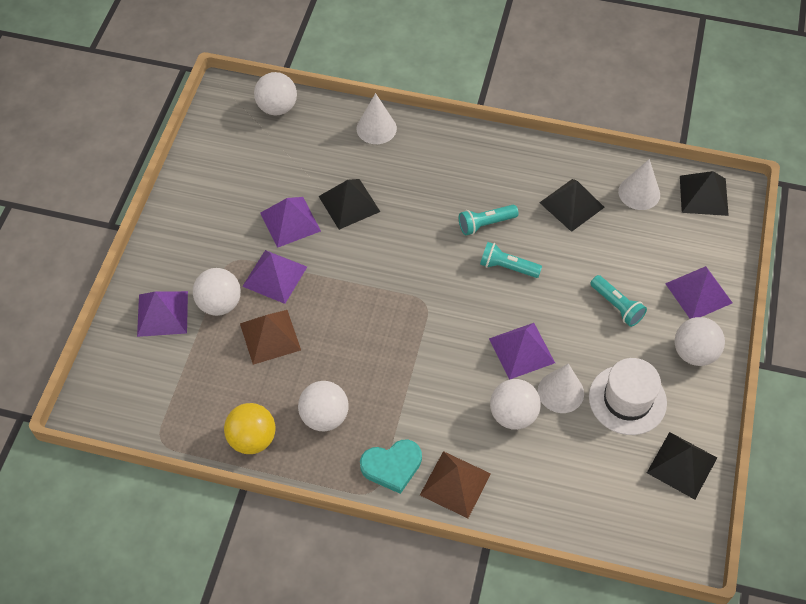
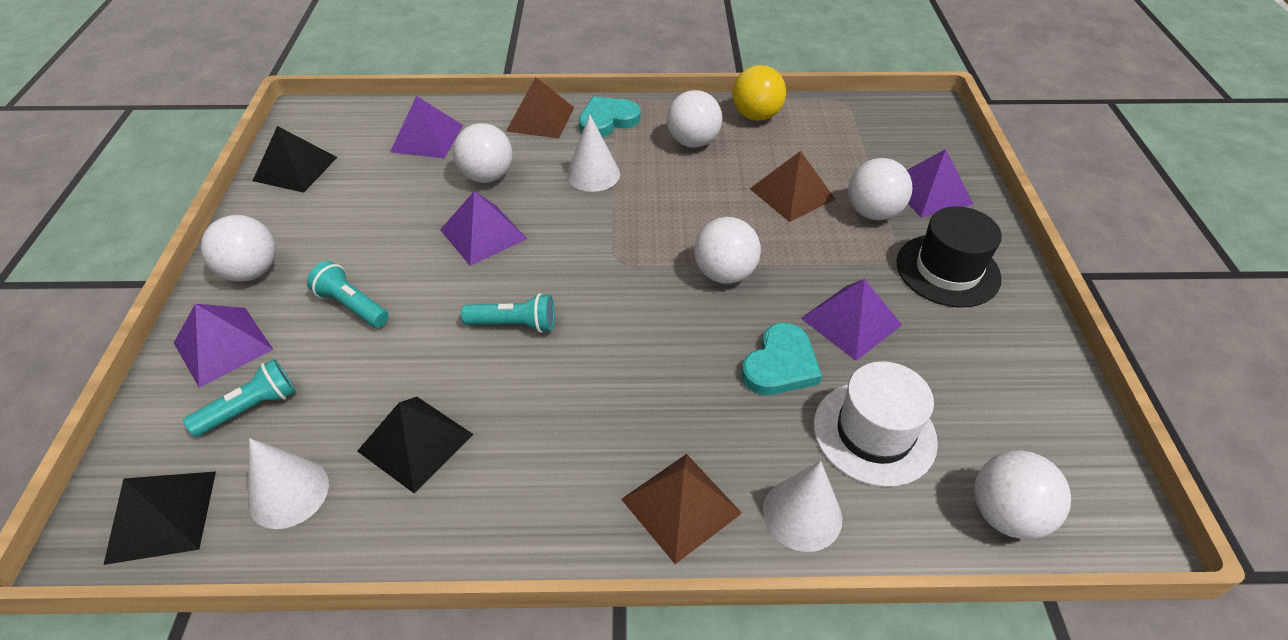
camera: 165 degrees right, 10 degrees down
purple pyramid [242,250,307,304] -> purple pyramid moved to [390,96,463,158]
black pyramid [319,179,380,230] -> turquoise heart [741,323,822,395]
turquoise flashlight [459,205,519,235] -> turquoise flashlight moved to [183,359,296,437]
white cone [538,363,584,413] -> white cone moved to [567,114,620,192]
white hat [589,358,667,435] -> white hat moved to [814,361,938,487]
none -> brown pyramid [621,454,742,564]
none -> white ball [694,217,761,284]
none -> black hat [896,206,1002,307]

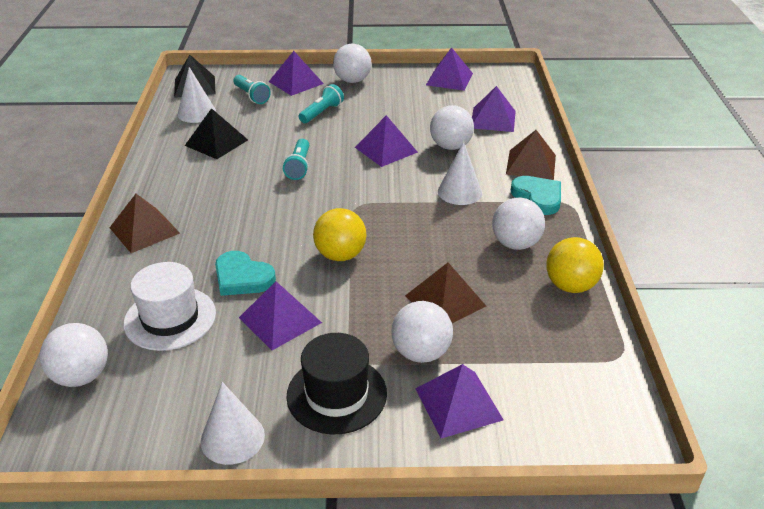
camera: 90 degrees right, 10 degrees down
black pyramid [253,126,337,193] -> purple pyramid [426,47,473,91]
white ball [694,217,761,284] -> yellow ball [313,208,367,261]
white cone [763,461,842,552] -> white cone moved to [201,382,265,465]

